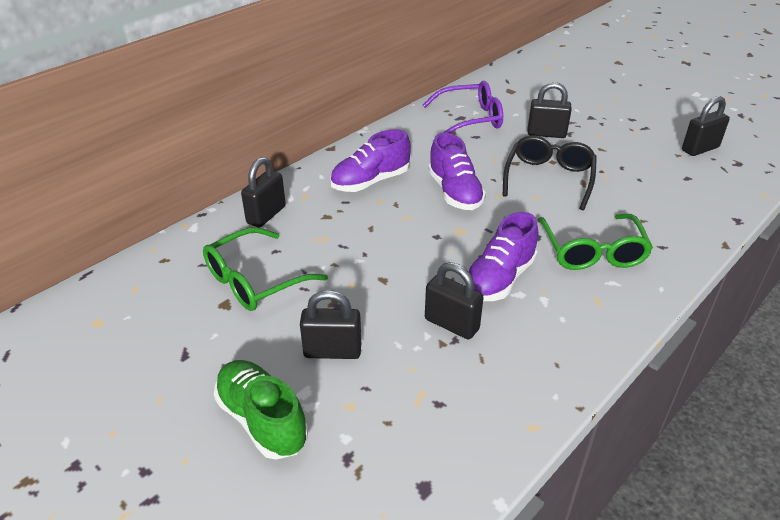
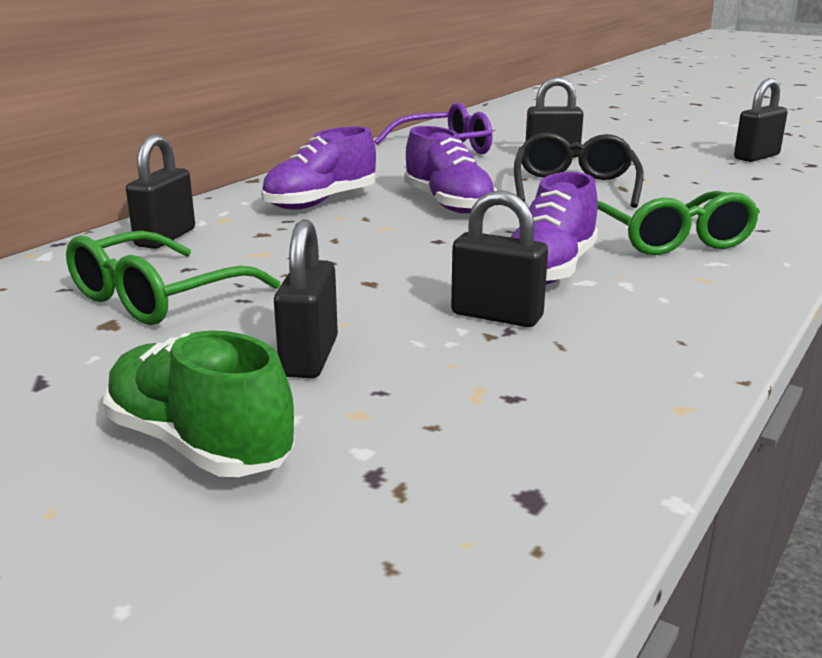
camera: 10 degrees left, 15 degrees down
black padlock [300,290,361,359] -> black padlock turned 75 degrees counterclockwise [274,220,338,378]

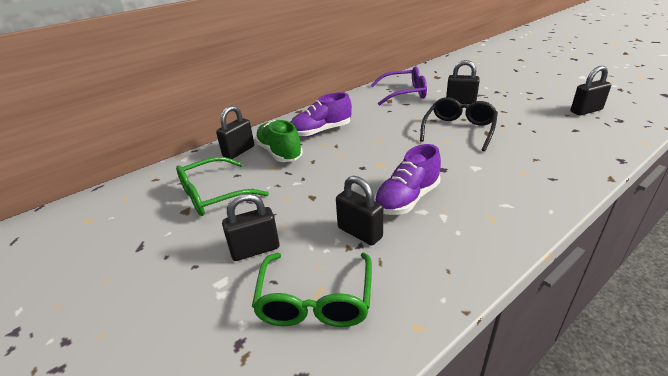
camera: 20 degrees right, 10 degrees up
green shoe [103,330,295,477] -> green shoe moved to [255,120,303,162]
black padlock [274,220,338,378] -> black padlock turned 45 degrees clockwise [222,193,279,261]
purple shoe [404,126,497,214] -> none
green glasses [598,191,760,255] -> green glasses moved to [252,253,372,327]

